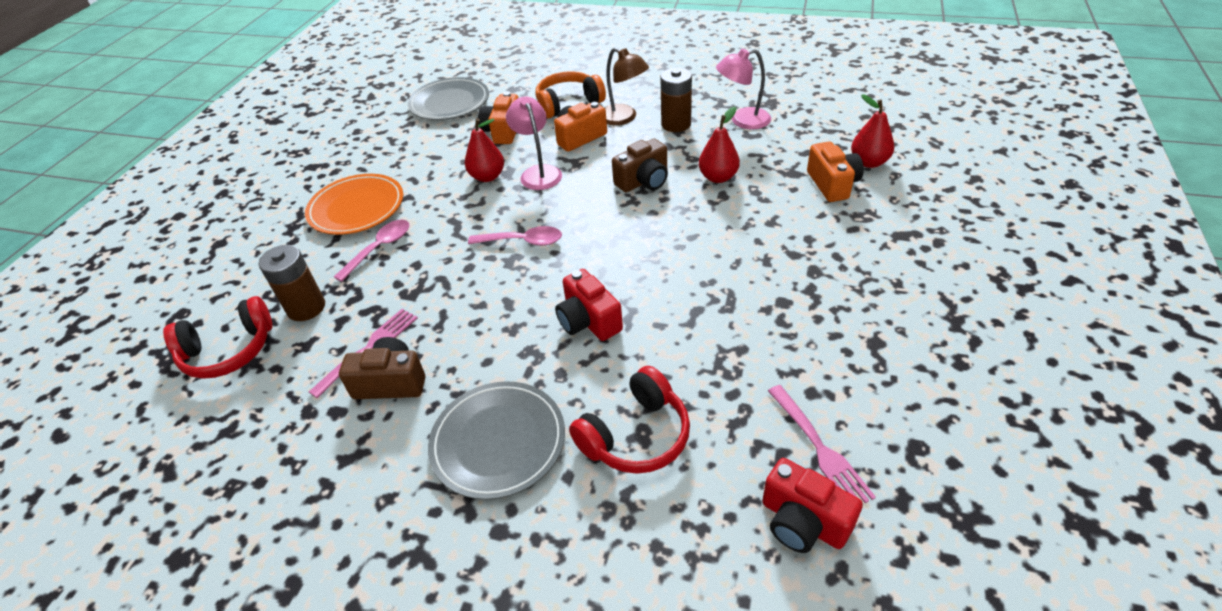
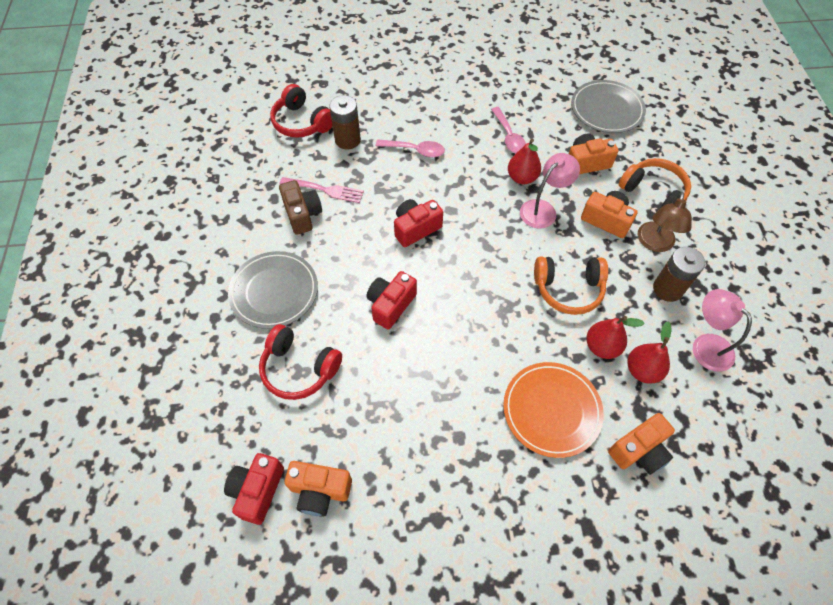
camera: 65 degrees right, 15 degrees up
orange plate [305,174,403,235] -> orange plate moved to [503,362,604,458]
pink spoon [468,226,562,246] -> pink spoon moved to [491,107,526,153]
brown camera [612,139,668,192] -> orange headphones [534,257,608,315]
pink fork [768,385,876,503] -> orange camera [284,461,352,517]
red pear [851,94,894,168] -> red pear moved to [627,322,672,384]
none -> red camera [394,199,443,247]

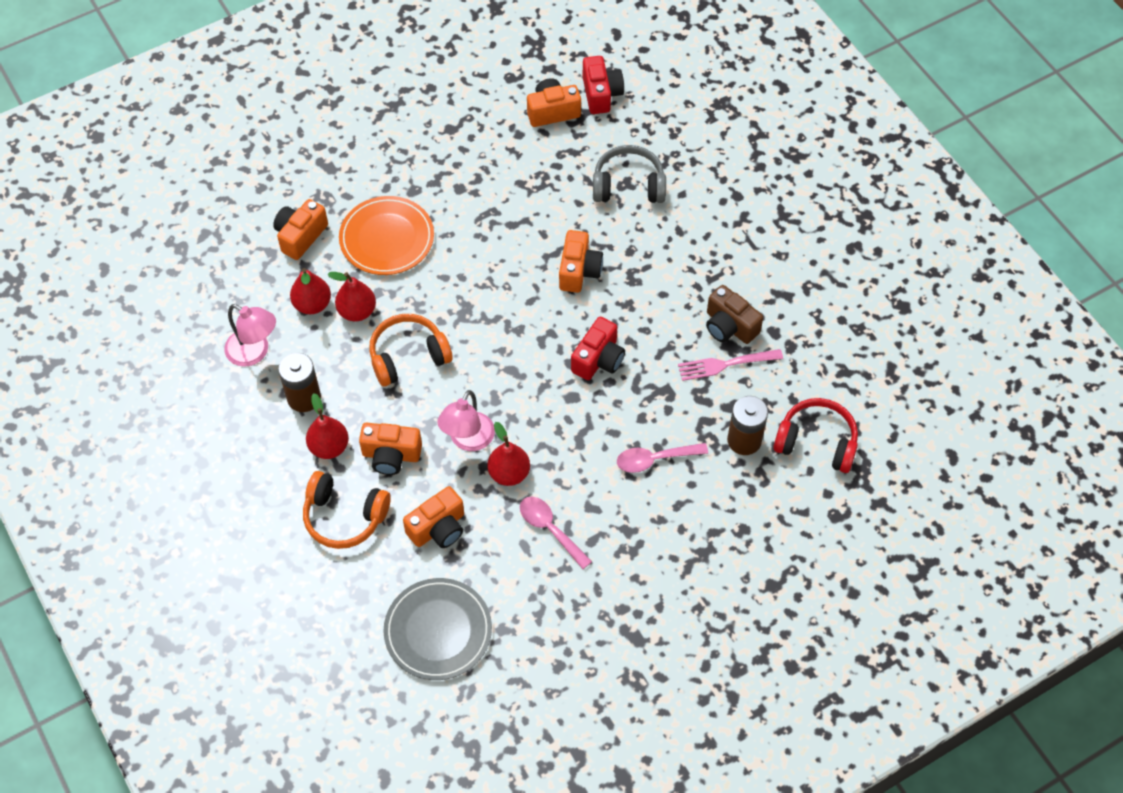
camera: 155 degrees right, 0 degrees up
grey plate [228,251,318,329] -> none
red headphones [259,324,342,400] -> grey headphones [593,145,666,203]
red camera [367,271,417,329] -> orange camera [559,230,603,293]
brown lamp [638,192,692,252] -> red pear [306,393,349,459]

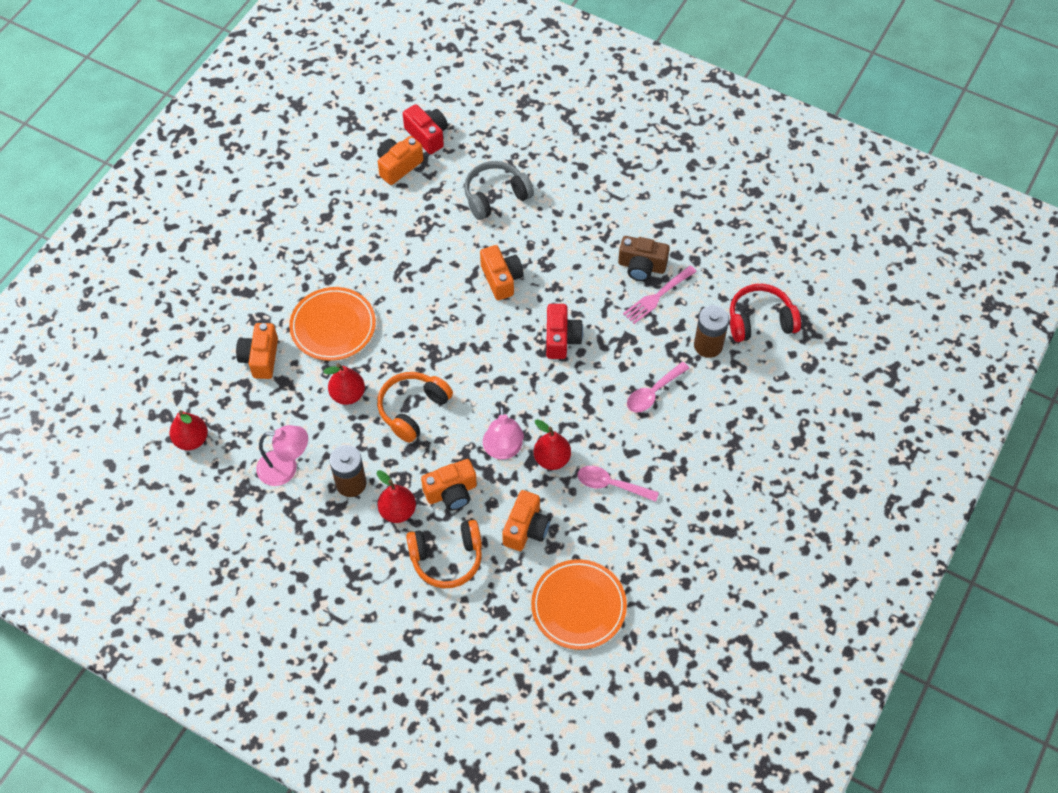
camera: 30 degrees left, 0 degrees up
red pear [290,268,331,314] -> red pear moved to [170,410,208,450]
grey plate [384,578,492,680] -> orange plate [531,559,627,650]

